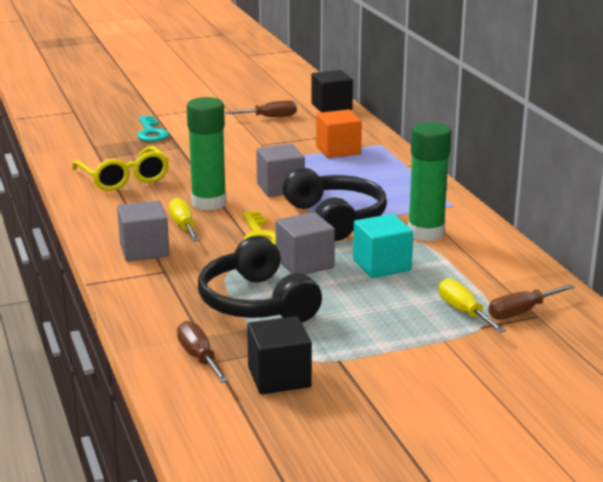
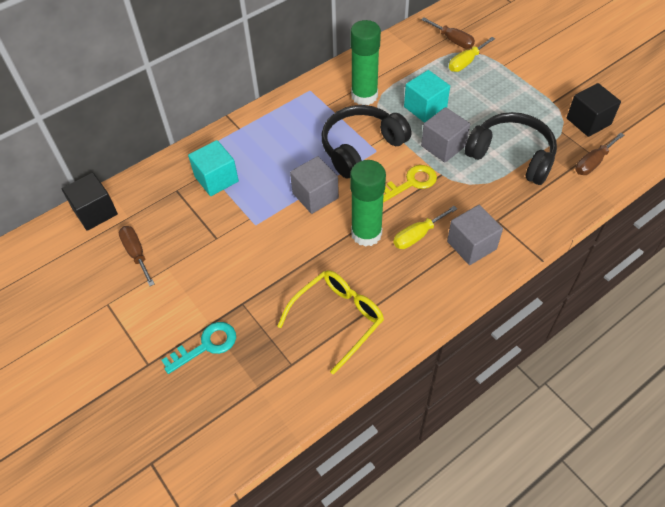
camera: 105 degrees left, 30 degrees up
black headphones [198,236,322,323] -> black headphones turned 105 degrees counterclockwise [465,112,557,185]
orange cube [316,110,362,158] -> turquoise cube [188,140,239,196]

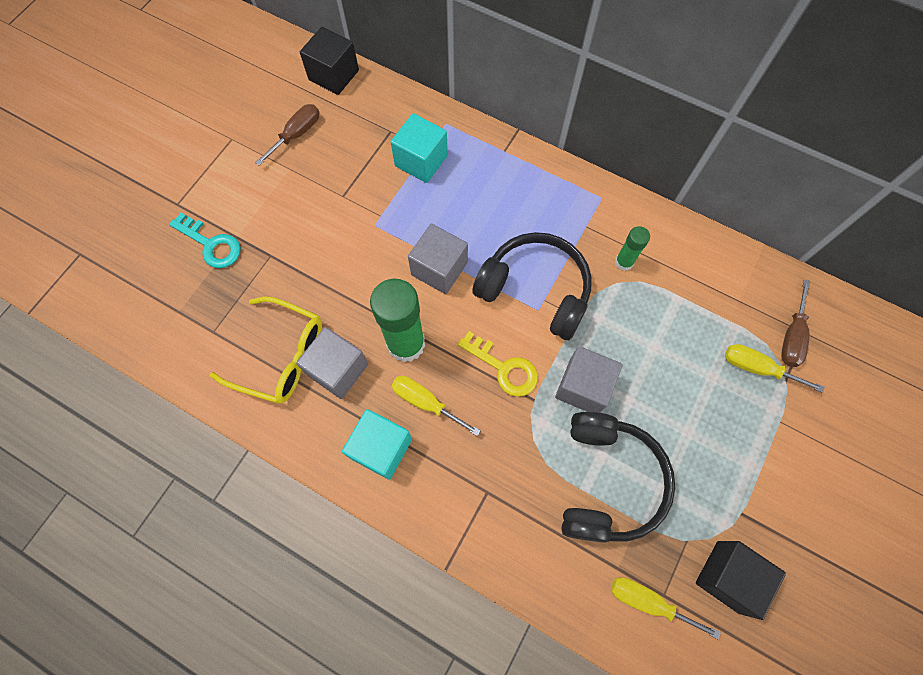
camera: 65 degrees right, 15 degrees up
green glue stick [350,20,381,105] -> green glue stick [615,226,650,271], size x0.51
turquoise cube [404,70,450,123] -> turquoise cube moved to [342,409,412,480]
grey cube [447,205,503,265] -> grey cube moved to [296,327,368,399]
brown screwdriver [575,133,624,175] -> yellow screwdriver [611,577,721,640]

